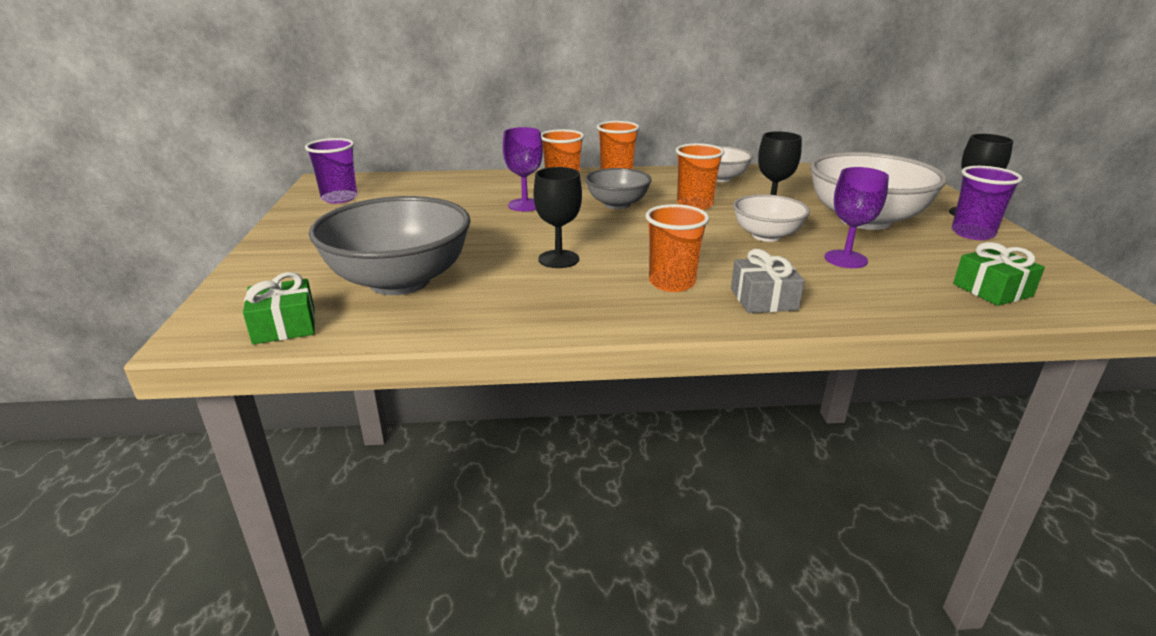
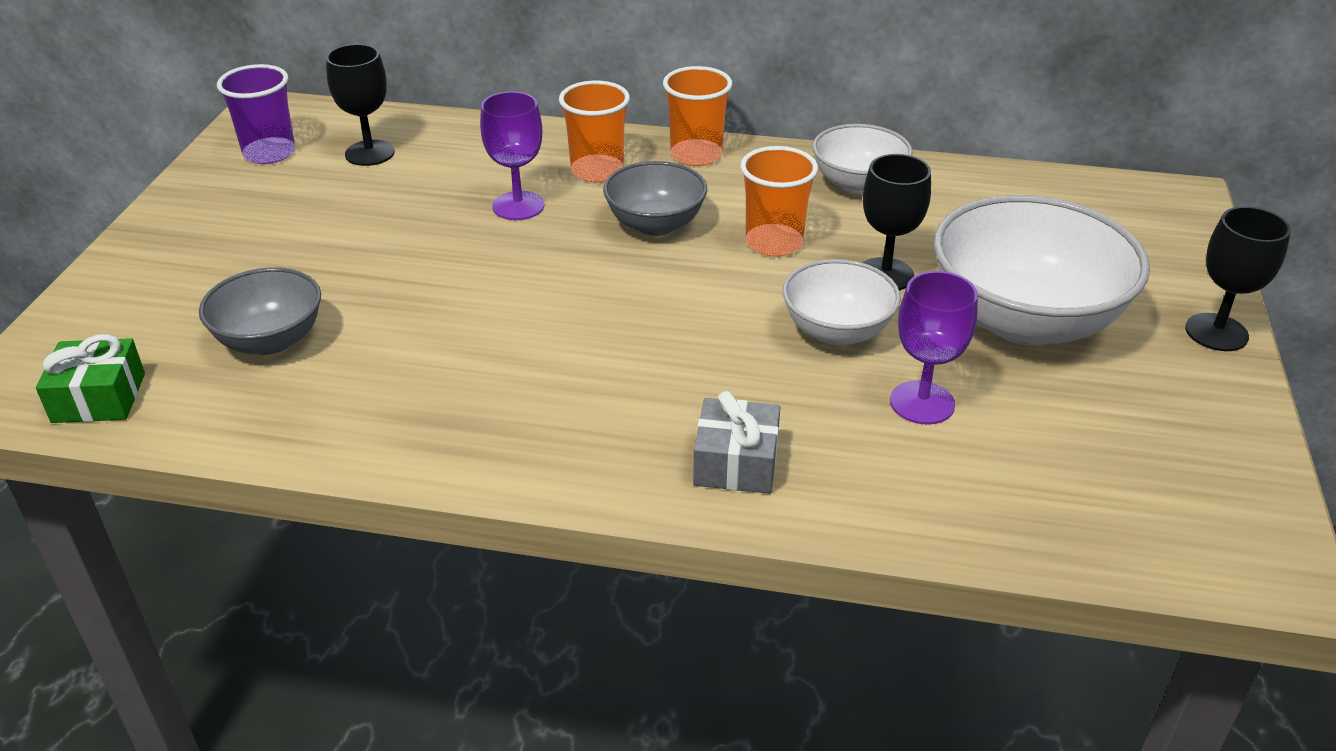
camera: 15 degrees right, 10 degrees up
grey bowl [309,196,471,295] -> grey bowl [199,267,321,355], size x0.56
black goblet [534,167,582,268] -> black goblet moved to [326,44,395,166]
orange cup [645,204,709,292] -> none
purple cup [952,166,1023,240] -> none
green gift [953,242,1045,306] -> none

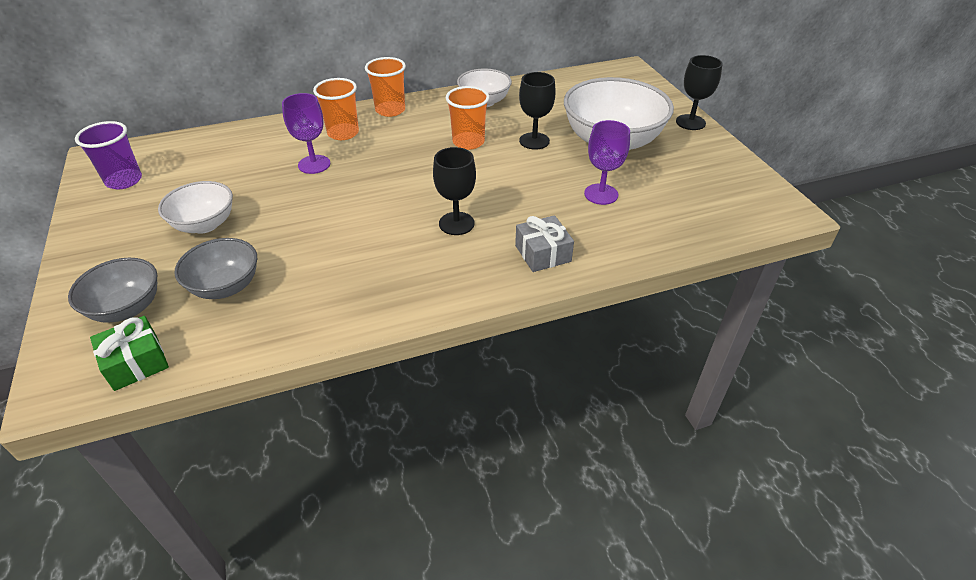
camera: 30 degrees left, 5 degrees up
black goblet [326,44,395,166] -> black goblet moved to [433,147,476,235]
grey bowl [603,161,707,236] -> grey bowl moved to [68,258,158,323]
white bowl [783,259,901,346] -> white bowl moved to [158,181,233,233]

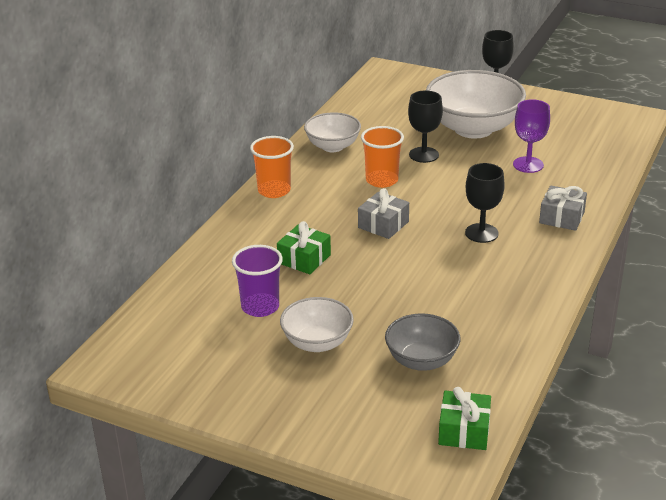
camera: 45 degrees left, 10 degrees down
grey bowl [68,258,158,323] -> none
purple cup [75,121,142,189] -> purple cup moved to [232,245,283,317]
purple goblet [282,93,330,174] -> green gift [277,221,331,274]
orange cup [313,78,359,140] -> none
none -> grey gift [358,188,409,239]

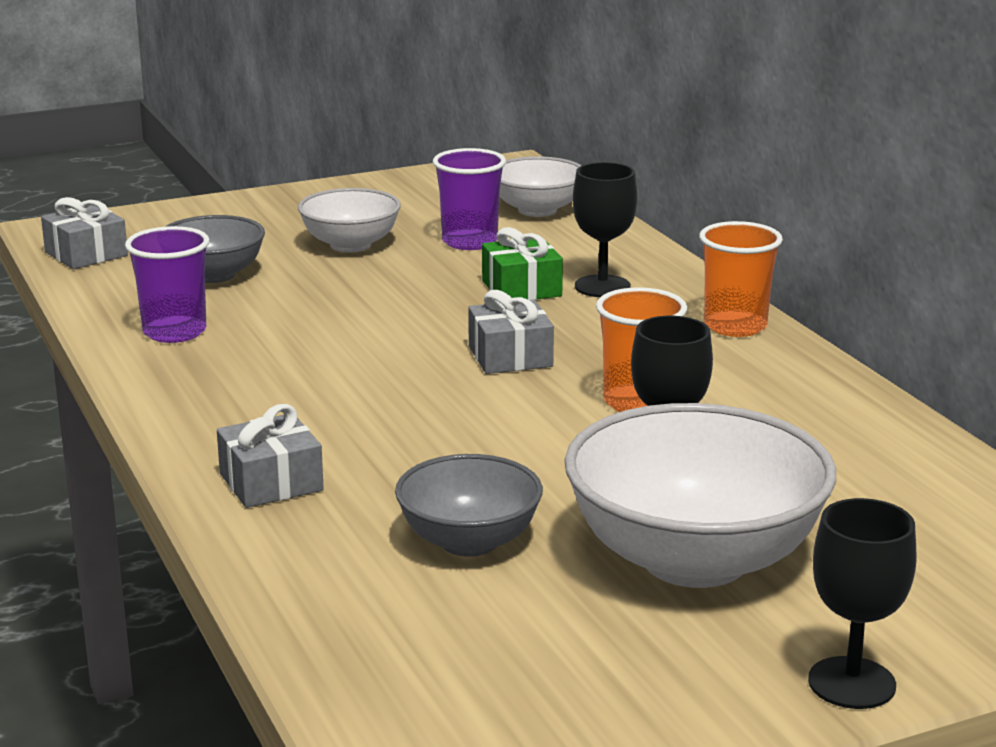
camera: 130 degrees right, 10 degrees down
white bowl [304,112,361,152] -> white bowl moved to [499,156,581,217]
green gift [438,387,491,450] -> grey gift [41,197,128,269]
black goblet [465,163,505,243] -> black goblet moved to [573,162,637,297]
purple goblet [513,99,550,173] -> grey bowl [395,454,543,557]
none -> purple cup [125,226,210,343]

